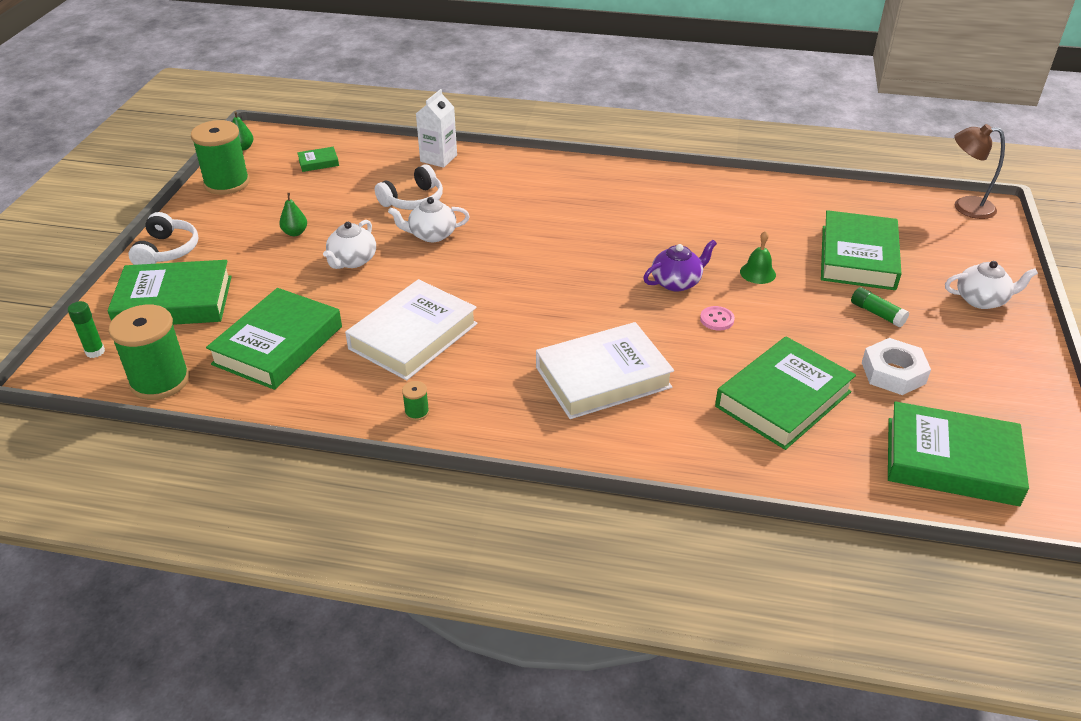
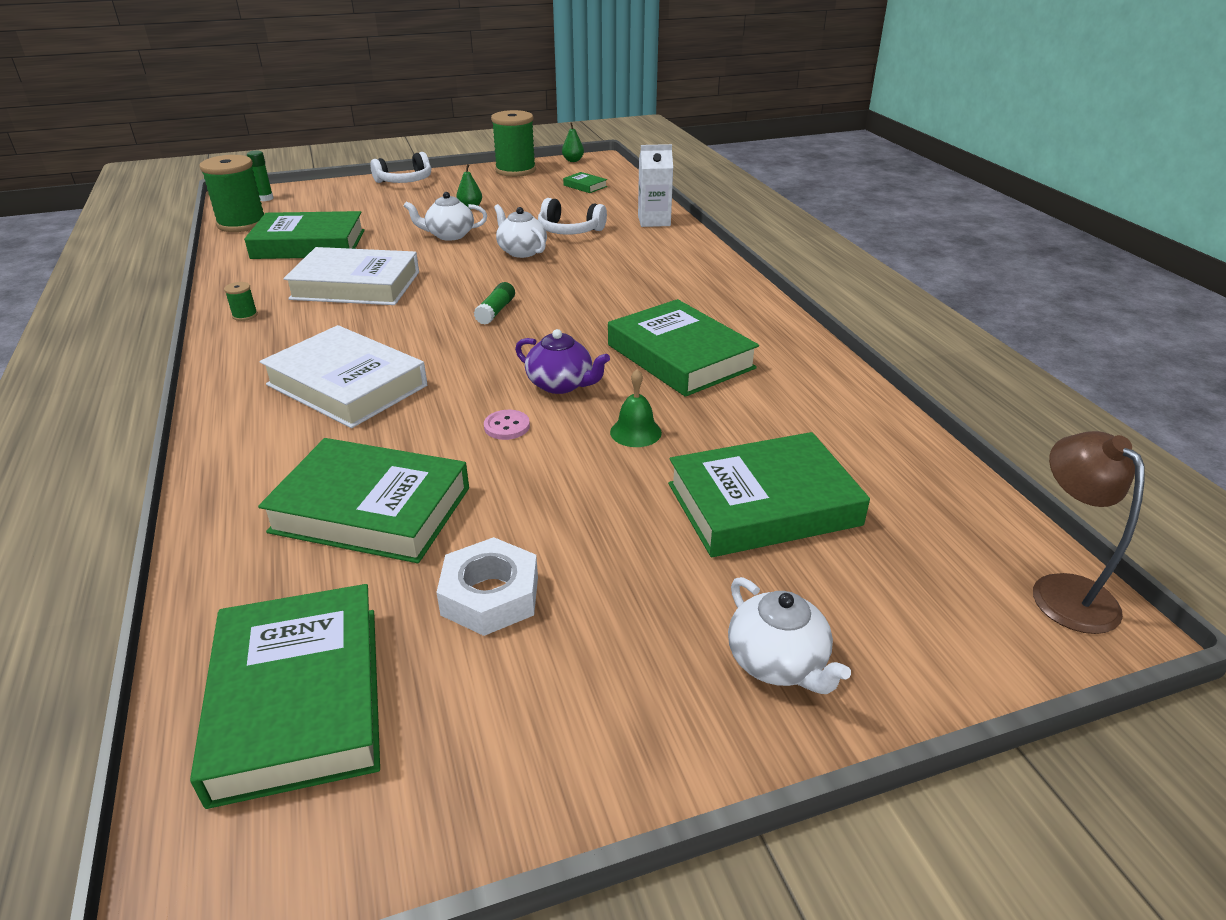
camera: 60 degrees right, 5 degrees down
green book [107,260,232,325] -> green book moved to [608,299,759,397]
green glue stick [851,287,909,327] -> green glue stick moved to [474,282,515,325]

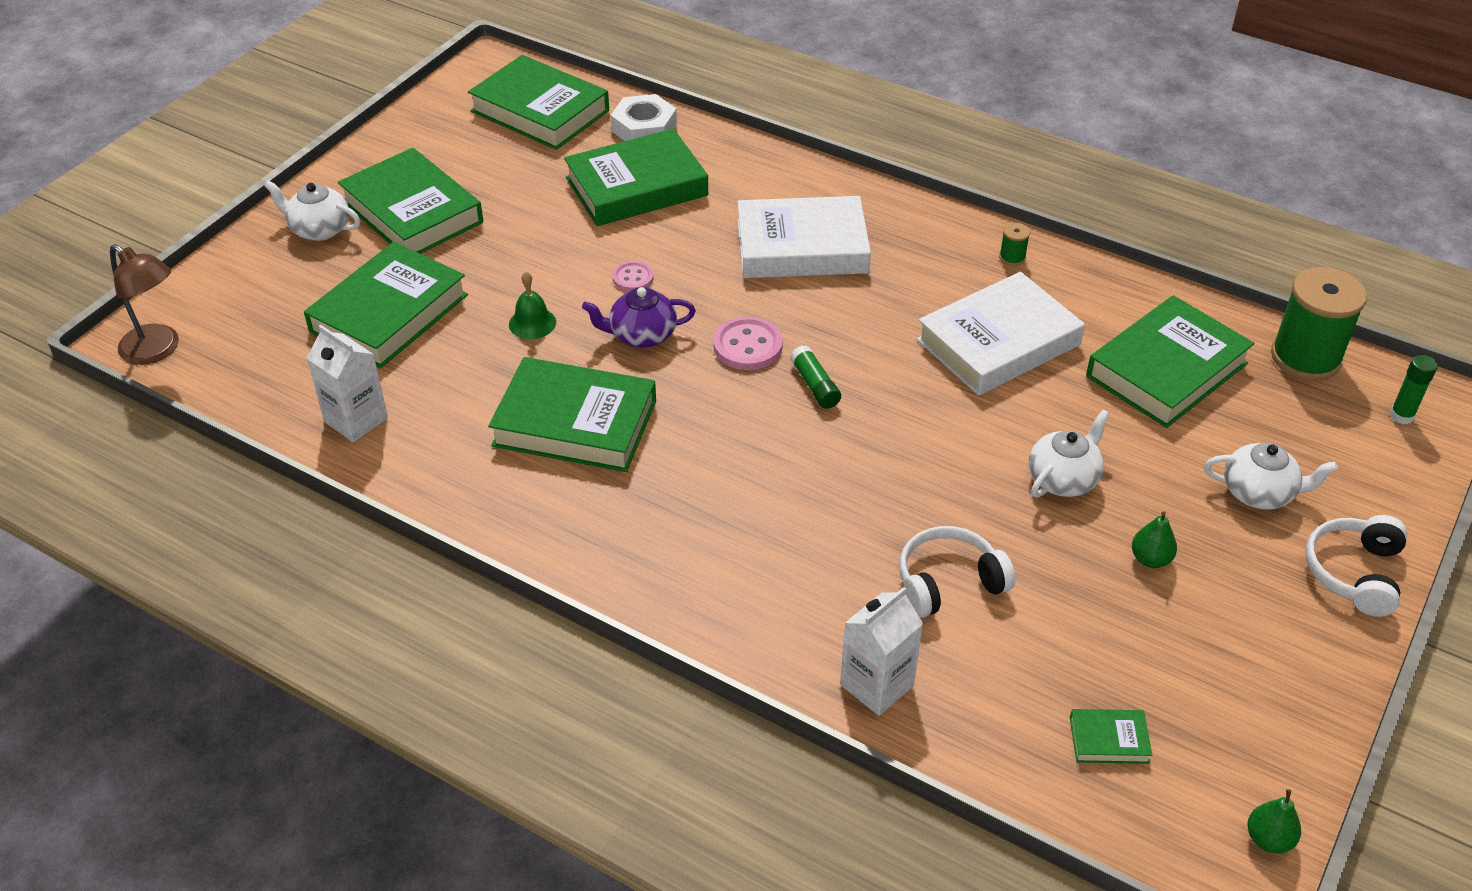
camera: 140 degrees right, 10 degrees up
white nut [436,537,538,636] -> white nut moved to [611,94,677,141]
green spool [491,110,536,177] -> none
white teapot [494,204,547,258] -> white teapot moved to [1204,443,1338,510]
none -> white carton [307,325,388,442]
none -> green book [338,148,483,254]
none -> pink button [713,317,783,370]

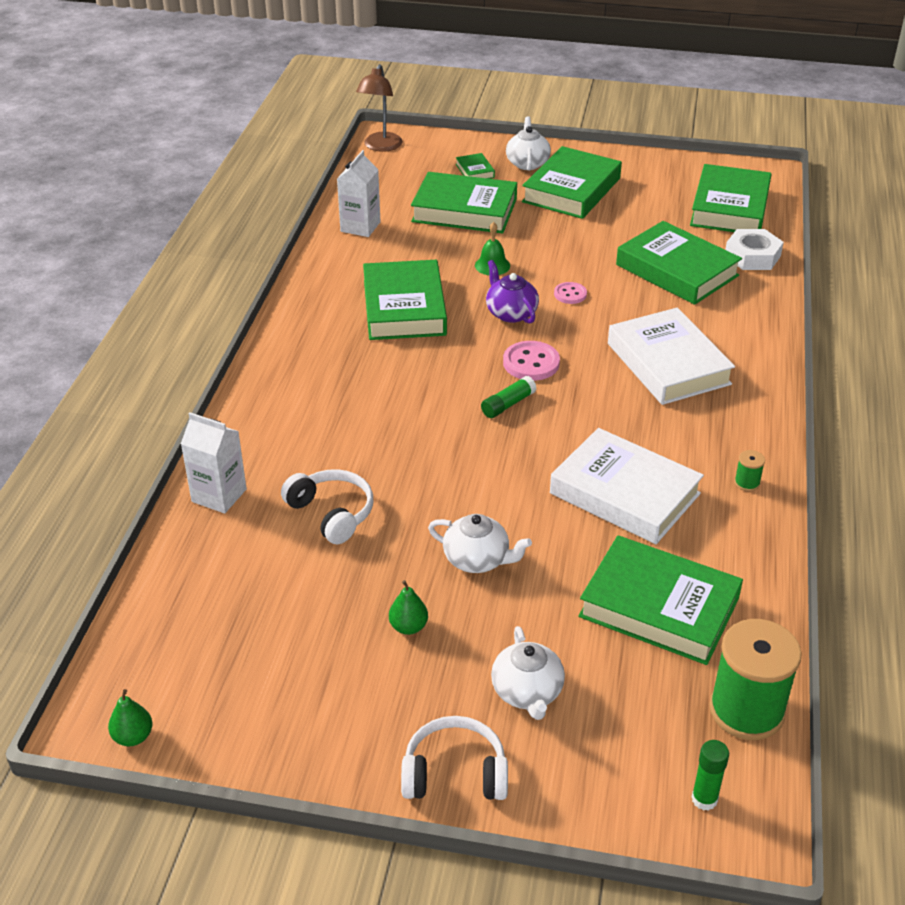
camera: 70 degrees right, 5 degrees down
green book [1070,709,1152,764] -> green book moved to [456,153,495,179]

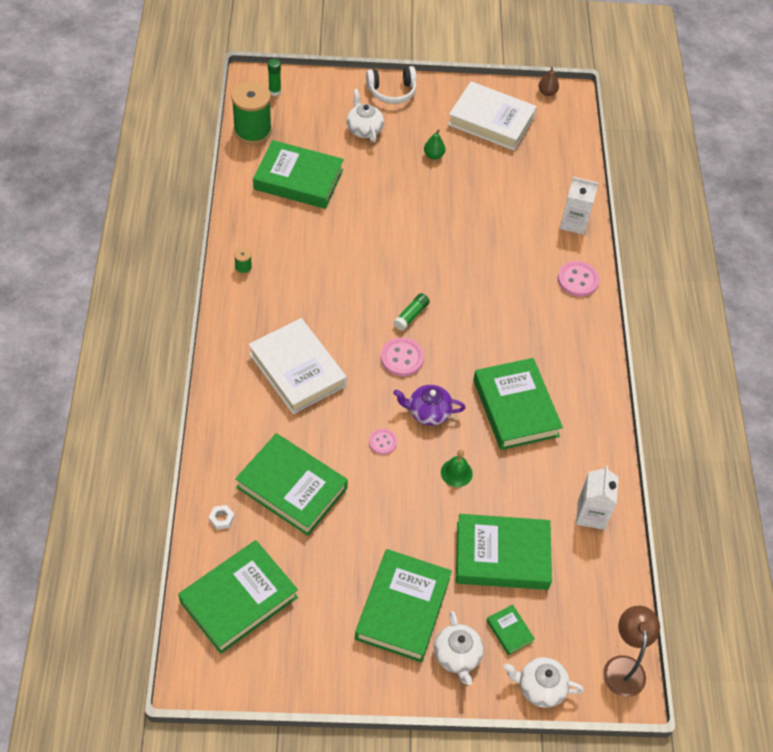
camera: 165 degrees right, 15 degrees up
green pear [108,689,152,746] -> brown pear [538,67,559,96]
white headphones [281,469,373,544] -> none
white teapot [428,514,532,573] -> white teapot moved to [503,657,584,708]
purple teapot [486,260,539,324] -> purple teapot turned 135 degrees clockwise [393,385,466,426]
white book [550,428,704,544] -> white book moved to [448,81,537,151]
green book [690,164,772,232] -> green book turned 45 degrees clockwise [178,540,298,654]
white nut [725,229,784,270] -> white nut [209,505,235,530], size x0.48
none -> pink button [558,261,599,297]

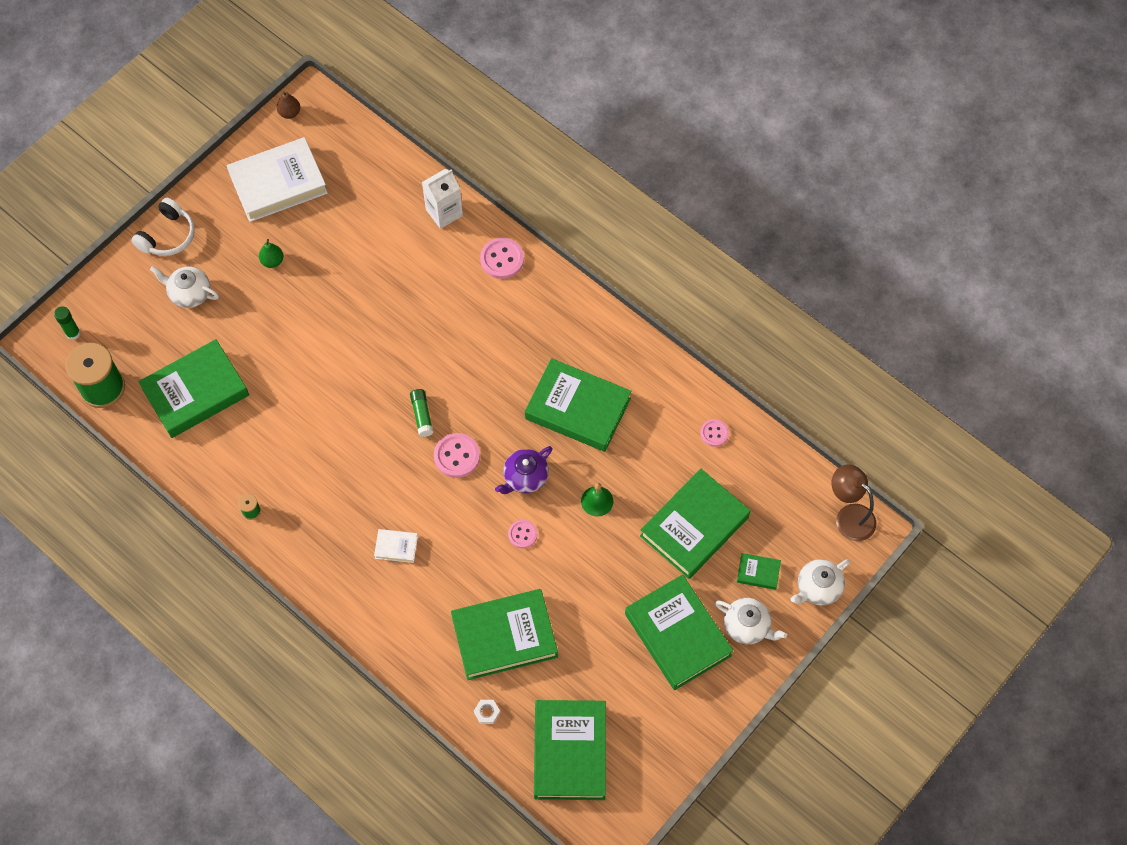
camera: 45 degrees left, 10 degrees up
white book [249,318,347,414] -> white book [374,529,418,563], size x0.43
white carton [576,466,619,530] -> pink button [700,419,729,447]

